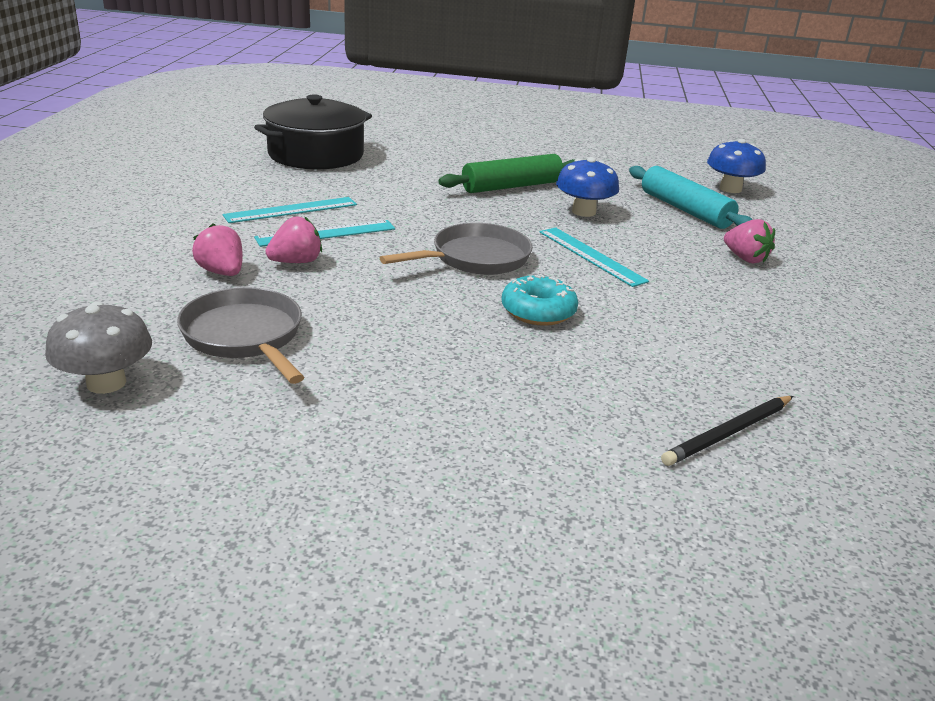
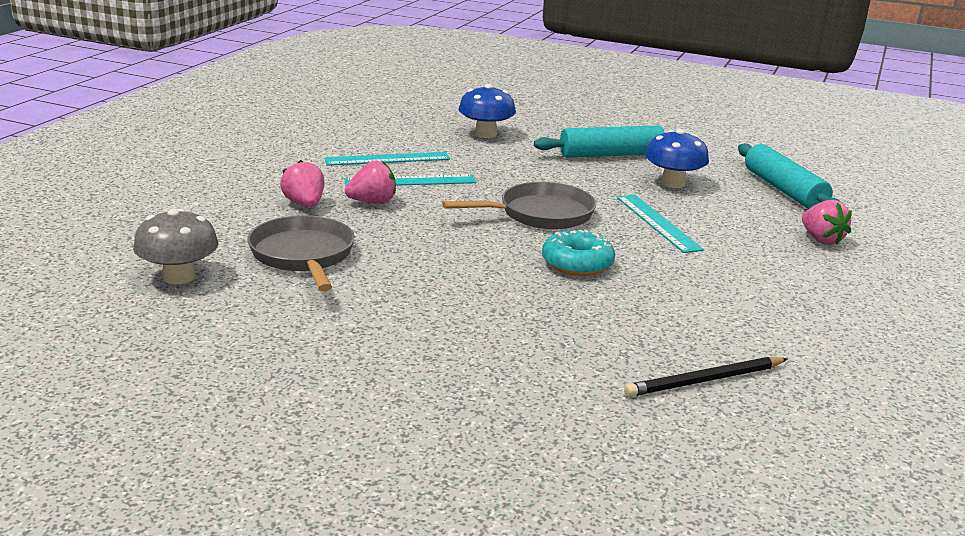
camera: 15 degrees right, 5 degrees down
black pot [254,95,372,170] -> none
green rolling pin [438,154,575,193] -> turquoise rolling pin [534,126,665,158]
blue mushroom [707,139,766,193] -> blue mushroom moved to [459,84,516,138]

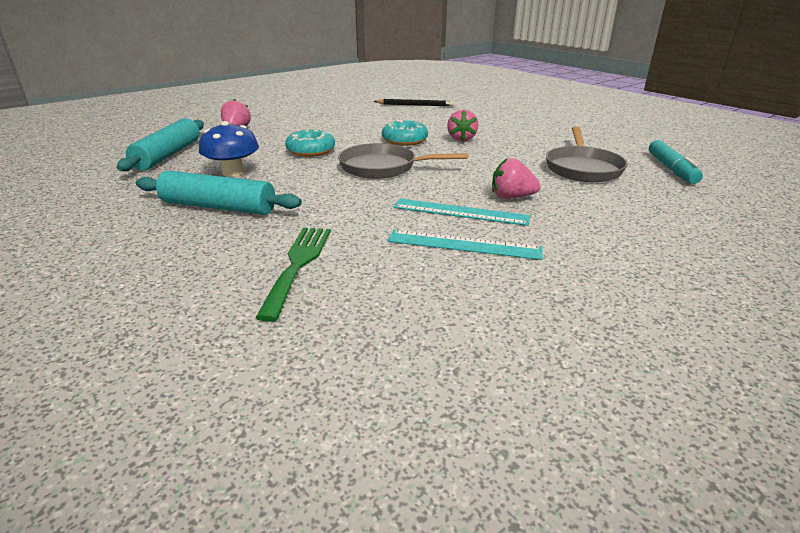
camera: 150 degrees left, 5 degrees up
grey mushroom [133,209,219,284] -> turquoise marker [649,140,703,184]
pink strawberry [280,160,324,207] -> pink strawberry moved to [447,109,479,142]
blue mushroom [459,84,516,138] -> green fork [256,227,331,322]
turquoise ruler [617,195,704,253] -> turquoise donut [285,129,335,157]

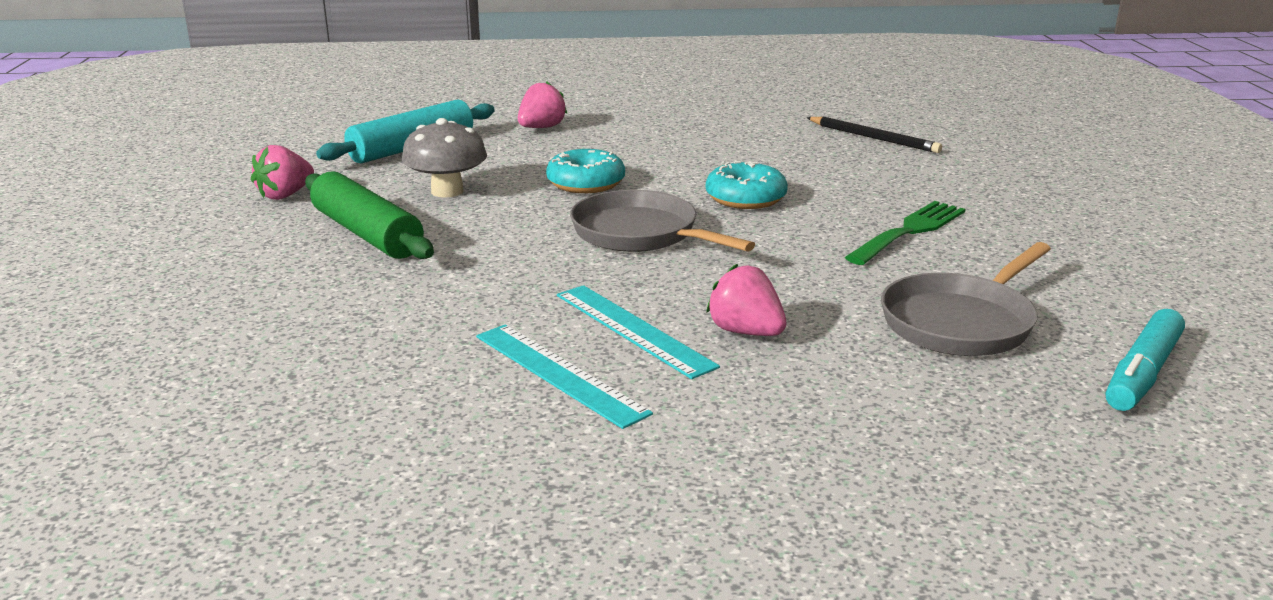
camera: 35 degrees right, 5 degrees down
turquoise rolling pin [136,171,302,215] -> green rolling pin [305,171,434,259]
blue mushroom [199,121,259,177] -> grey mushroom [402,118,487,198]
green fork [256,227,331,322] -> green fork moved to [845,201,965,265]
pink strawberry [447,109,479,142] -> pink strawberry moved to [251,145,314,200]

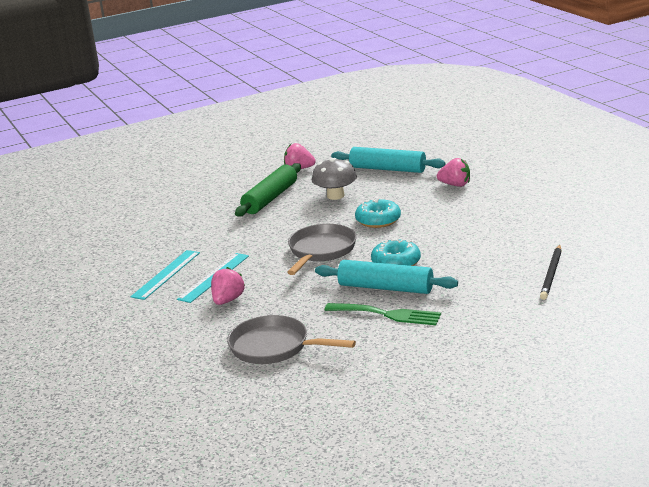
camera: 70 degrees right, 0 degrees up
turquoise marker [1106,309,1185,411] -> none
none -> turquoise rolling pin [315,260,458,294]

